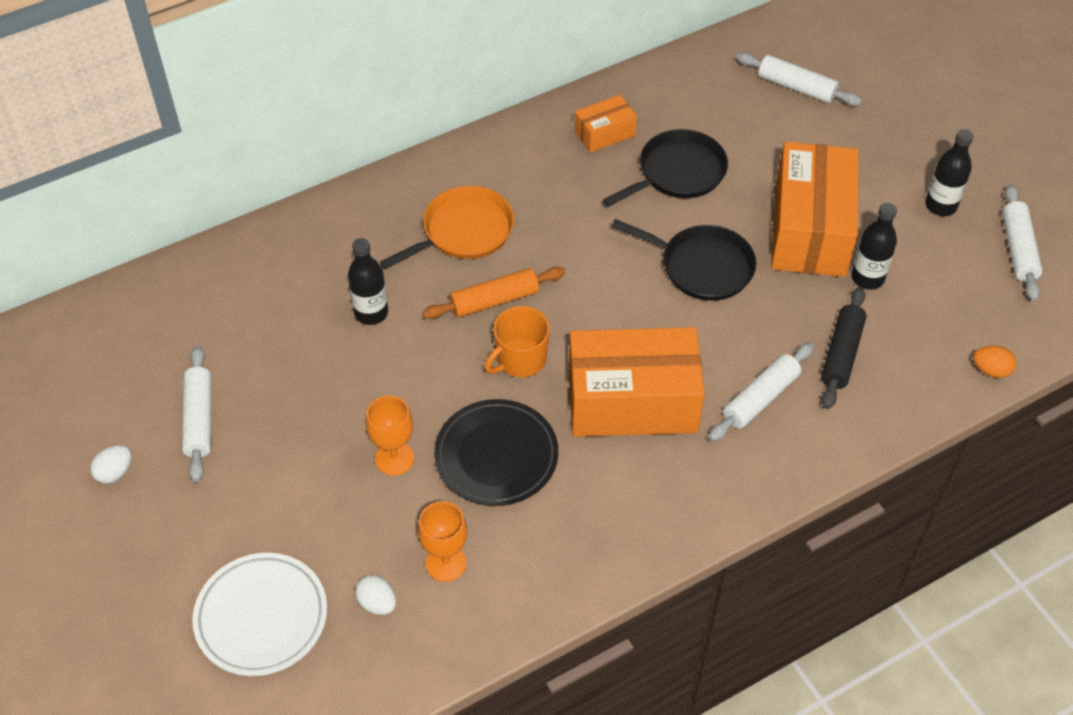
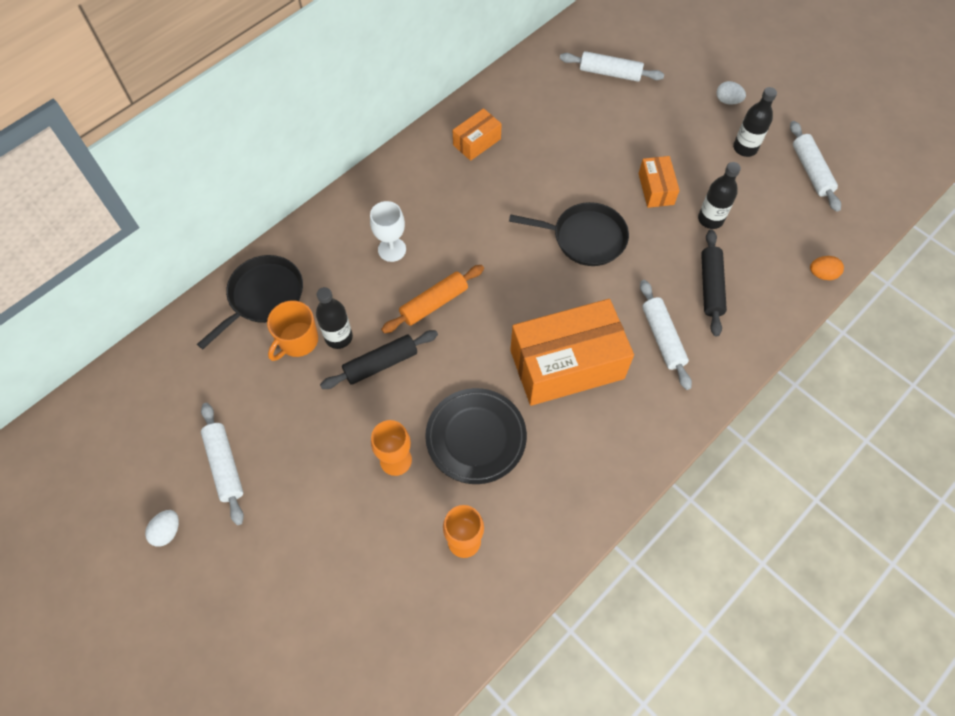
camera: 15 degrees left, 10 degrees up
white plate [192,553,327,676] -> none
white egg [355,575,396,615] -> white egg moved to [716,81,746,105]
orange pan [380,186,514,269] -> white goblet [370,201,406,262]
orange mug [485,306,550,378] -> orange mug moved to [267,300,318,361]
black pan [603,129,728,207] -> black pan moved to [197,255,303,349]
white rolling pin [709,343,814,441] -> white rolling pin turned 45 degrees counterclockwise [640,280,692,390]
orange box [771,142,859,277] -> orange box [639,156,680,208], size x0.48
none -> black rolling pin [320,330,438,389]

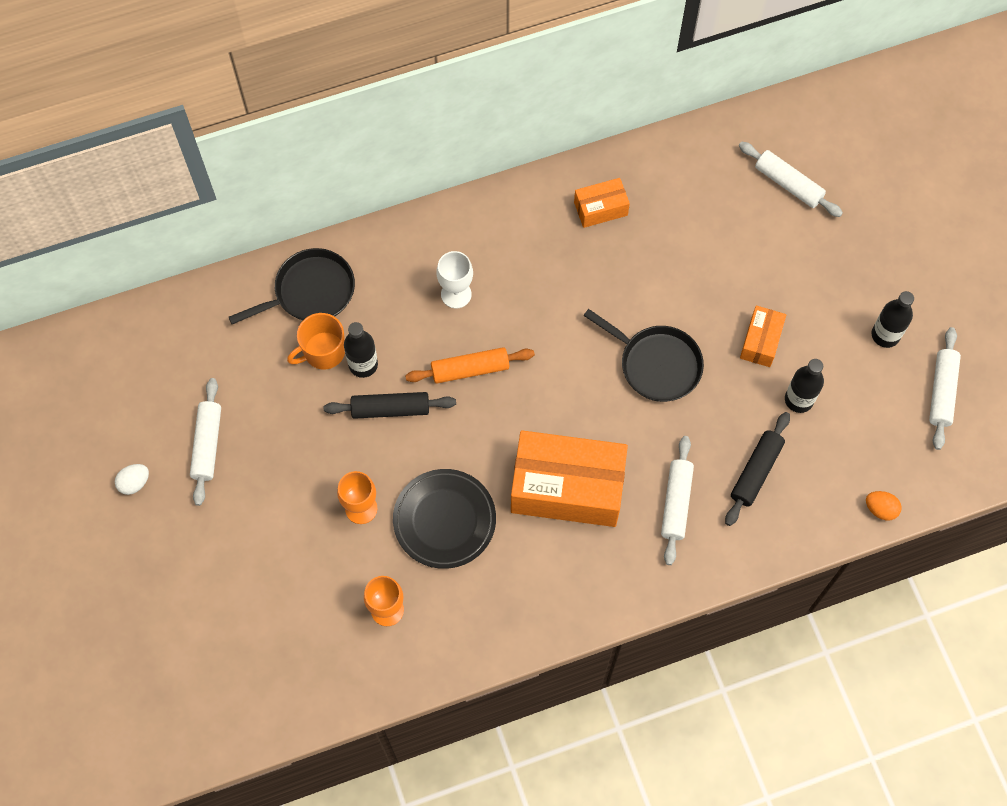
camera: 25 degrees right, 5 degrees up
white egg [716,81,746,105] -> none

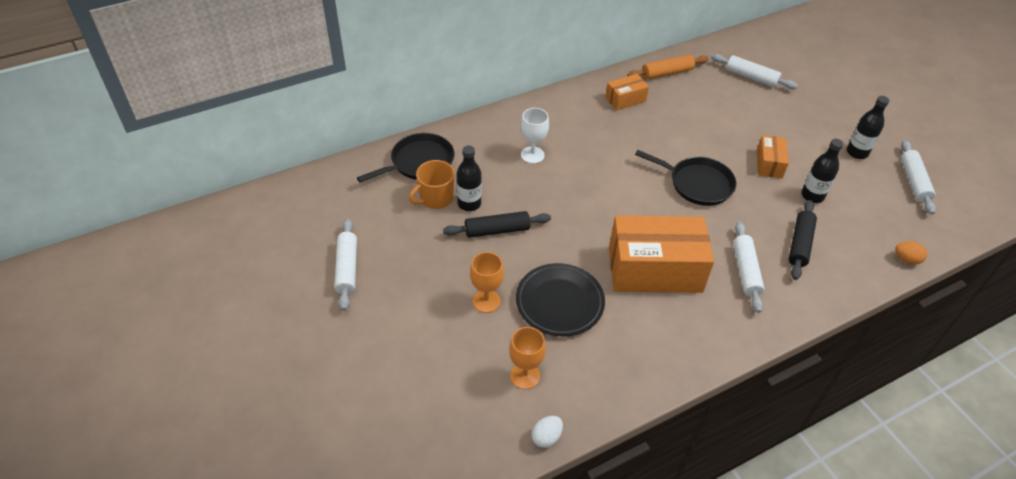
camera: 10 degrees left, 20 degrees down
white egg [115,464,149,495] -> white egg moved to [532,416,563,448]
orange rolling pin [405,347,535,383] -> orange rolling pin moved to [628,54,709,80]

